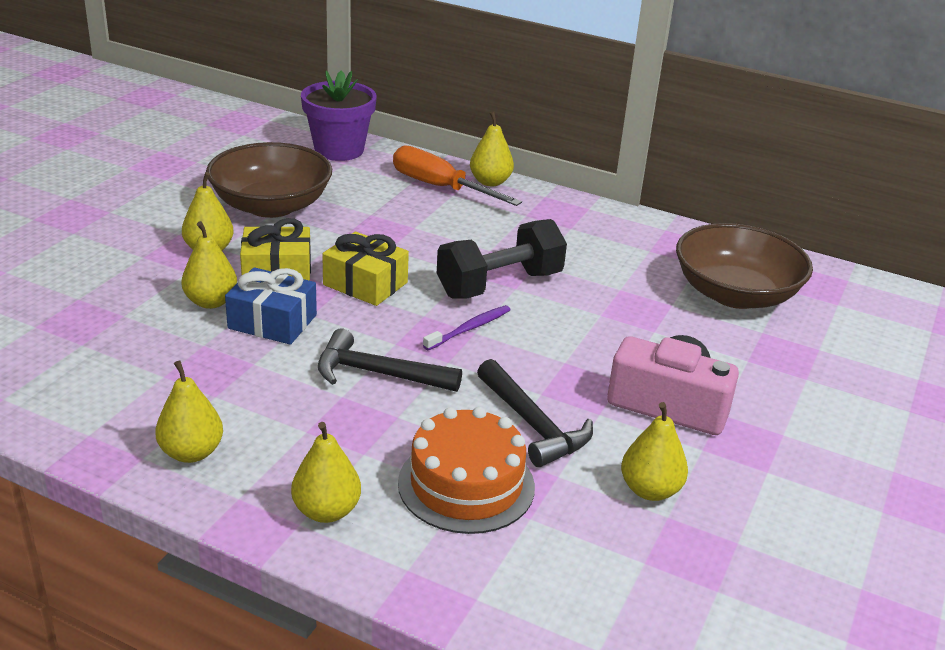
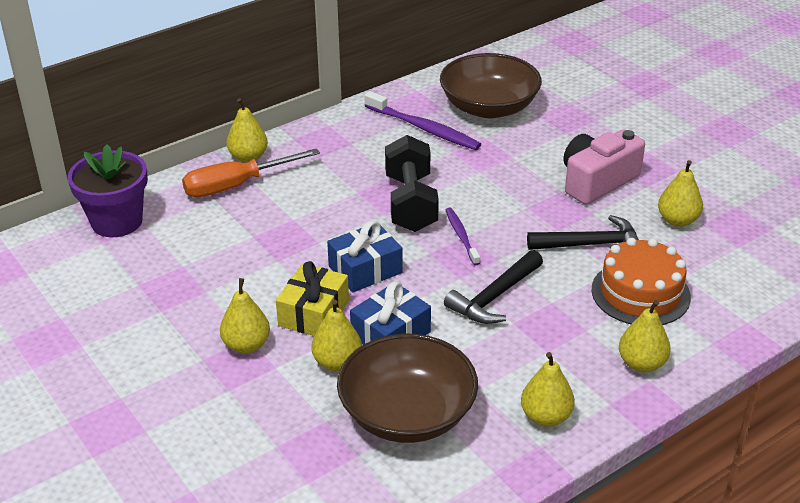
camera: 60 degrees left, 5 degrees up
brown bowl [206,142,332,218] -> brown bowl moved to [337,334,478,443]
yellow gift [322,232,409,306] -> blue gift [327,220,403,293]
none -> purple toothbrush [364,91,481,150]

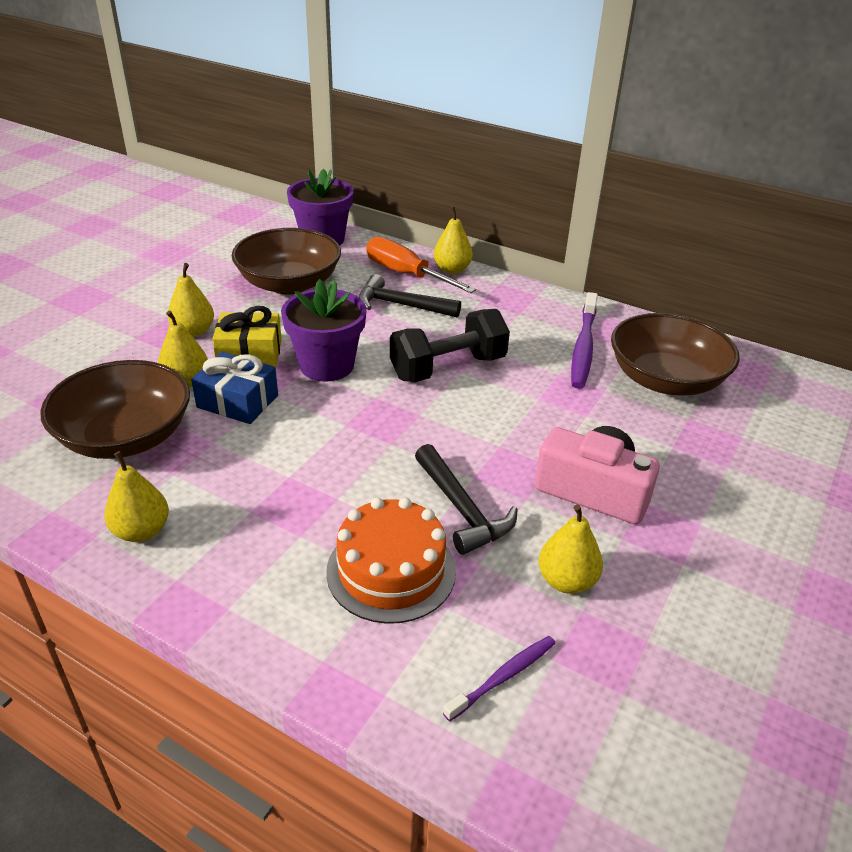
camera: 65 degrees right, 0 degrees up
blue gift [327,220,403,293] -> purple flower pot [281,279,367,381]
black hammer [444,250,543,324] -> black hammer moved to [359,274,461,318]
purple toothbrush [446,208,480,266] -> purple toothbrush moved to [443,636,555,722]
yellow pear [619,300,671,372] -> none
none -> brown bowl [232,228,341,295]

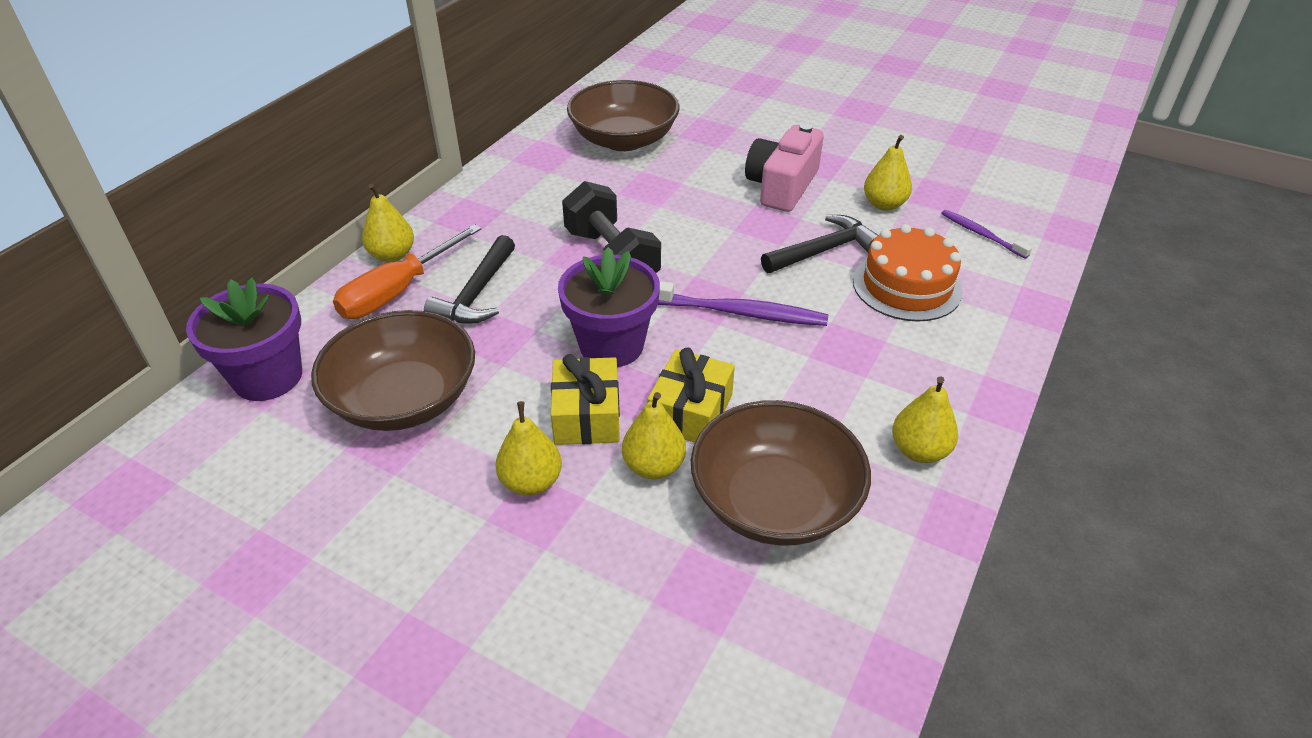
camera: 90 degrees left, 5 degrees up
blue gift [191,352,278,424] -> yellow gift [647,347,735,443]
purple toothbrush [571,292,598,389] -> purple toothbrush moved to [658,281,828,326]

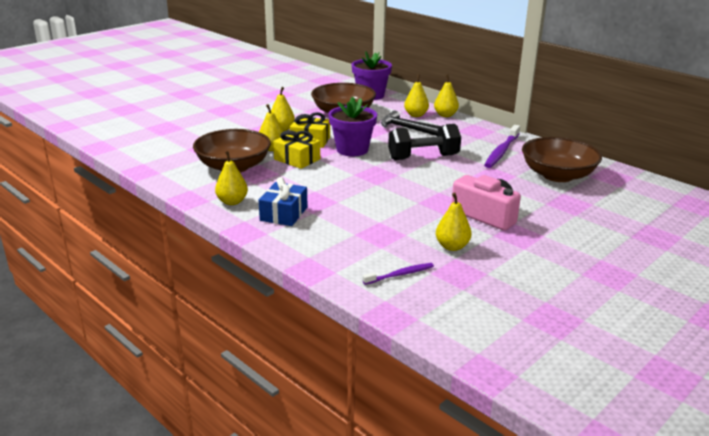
camera: 105 degrees right, 15 degrees down
orange screwdriver [333,224,481,319] -> yellow pear [404,74,429,117]
purple toothbrush [658,281,828,326] -> purple toothbrush moved to [484,125,520,168]
black hammer [761,215,878,273] -> none
orange cake [853,224,963,322] -> none
none -> blue gift [259,177,307,226]

